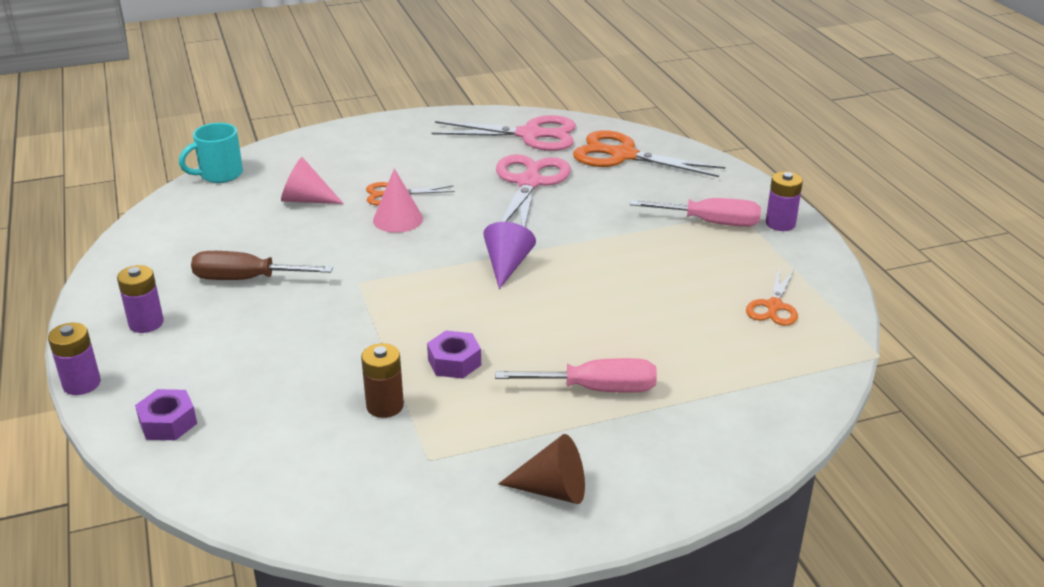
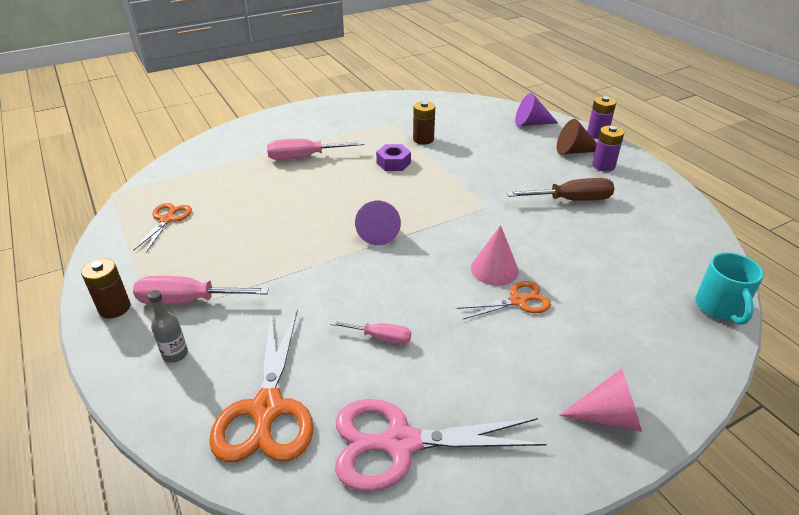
camera: 170 degrees right, 5 degrees up
purple nut [135,389,197,440] -> purple cone [515,93,558,126]
turquoise mug [179,123,243,183] -> turquoise mug turned 135 degrees clockwise [695,252,764,325]
pink cone [281,157,344,204] -> pink cone moved to [559,368,642,432]
pink scissors [496,154,571,227] -> pink screwdriver [330,321,411,344]
brown cone [498,434,585,504] -> brown cone moved to [557,119,597,154]
orange scissors [573,130,725,177] -> orange scissors turned 75 degrees clockwise [209,309,314,463]
purple battery [766,171,803,231] -> brown battery [81,258,130,319]
none -> grey bottle [148,290,188,363]

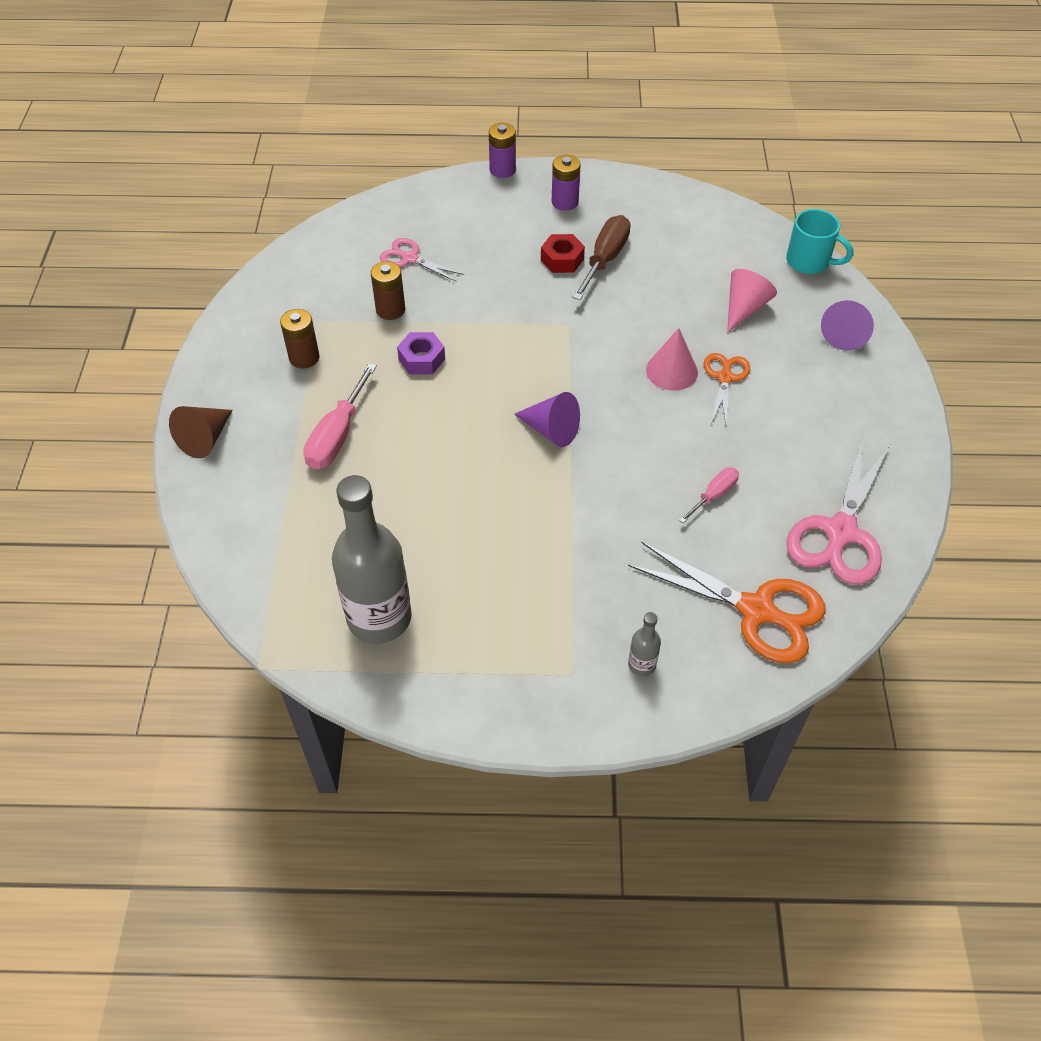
camera: 60 degrees left, 15 degrees up
brown battery [81,258,130,319] -> brown battery moved to [280,309,319,369]
orange scissors [133,203,192,252] -> grey bottle [332,475,412,644]
pink screwdriver [133,276,269,304] -> none
purple cone [515,93,558,126] -> purple cone moved to [821,300,874,351]
brown cone [557,119,597,154] -> brown cone moved to [169,406,233,458]
pink cone [559,368,642,432] -> pink cone moved to [727,269,777,332]
none -> pink scissors [380,238,464,282]
none -> red nut [541,234,585,273]

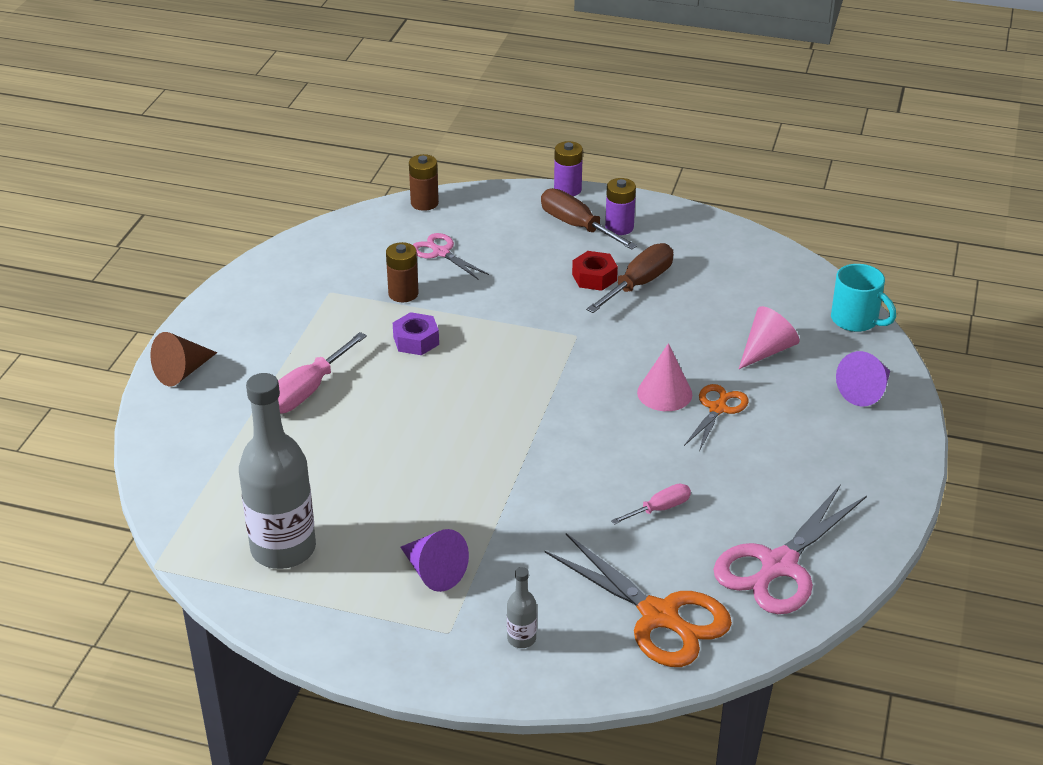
camera: 15 degrees right, 15 degrees down
brown battery [280,309,319,369] -> brown battery moved to [409,154,439,211]
purple cone [514,392,580,447] -> purple cone moved to [401,529,469,592]
none -> brown screwdriver [541,188,637,250]

